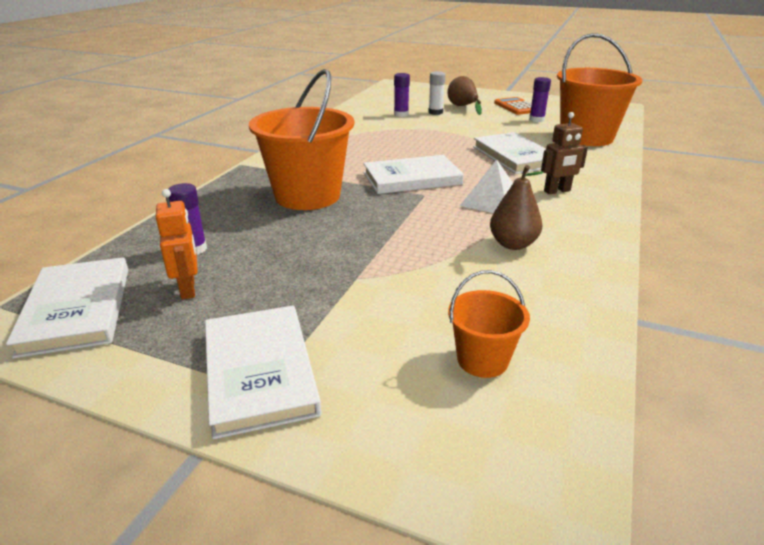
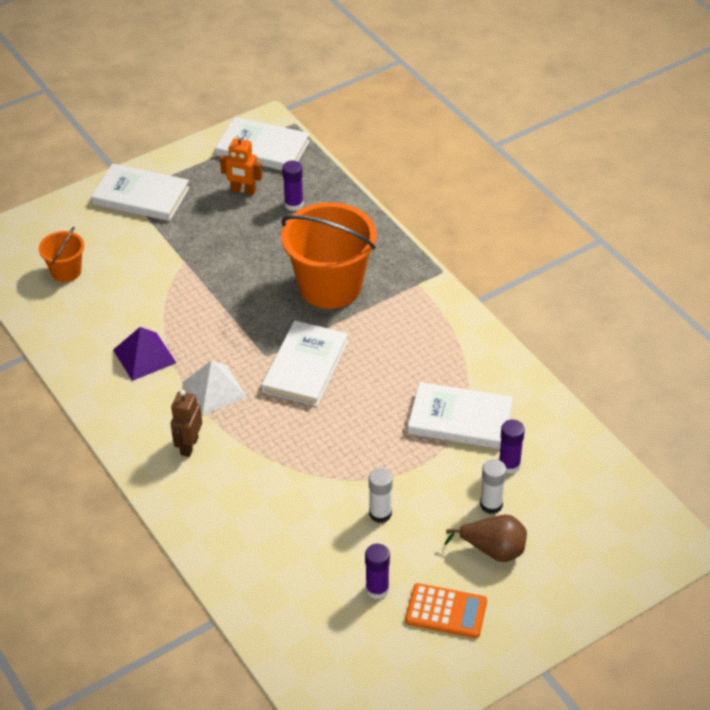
camera: 125 degrees right, 15 degrees up
white book [473,132,546,174] -> white book moved to [408,382,513,449]
brown pear [490,165,544,250] -> purple pyramid [113,327,176,381]
orange bucket [557,33,642,146] -> none
none -> white glue stick [369,468,393,523]

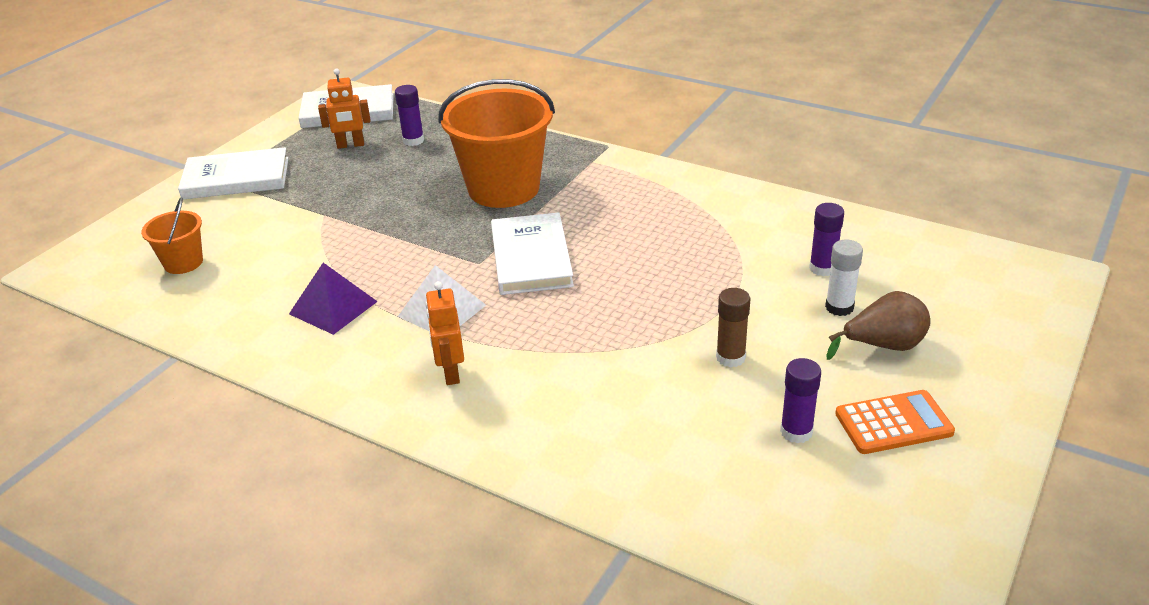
camera: 25 degrees left, 10 degrees down
brown robot [171,390,202,457] -> orange robot [425,281,464,385]
white glue stick [369,468,393,523] -> brown glue stick [716,288,750,368]
white book [408,382,513,449] -> none

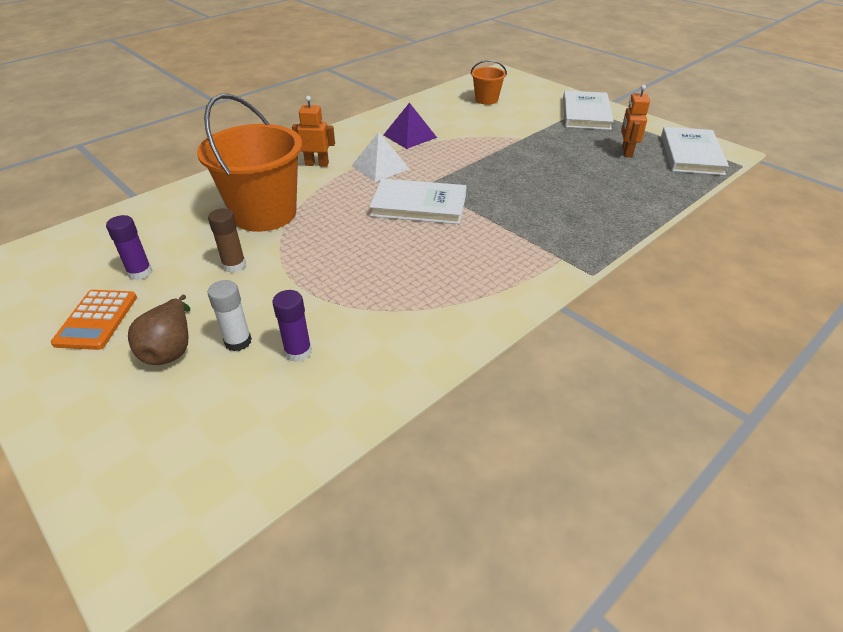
camera: 105 degrees right, 5 degrees up
purple glue stick [395,85,424,146] -> none
orange bucket [438,79,555,208] -> orange bucket moved to [197,94,302,232]

